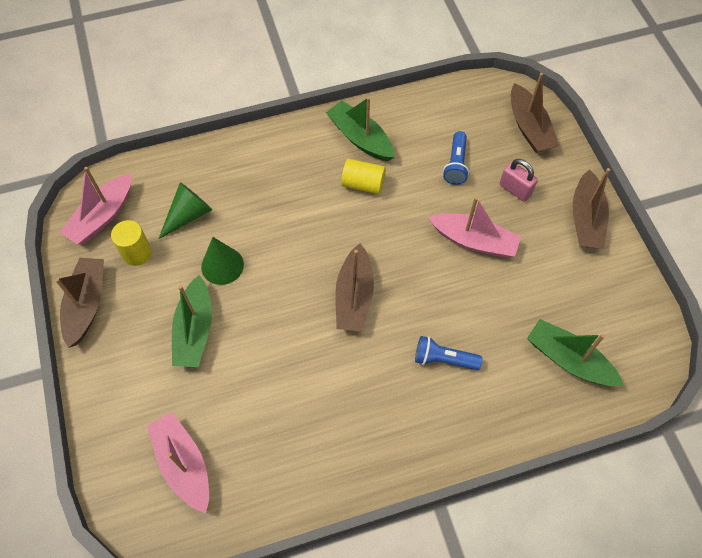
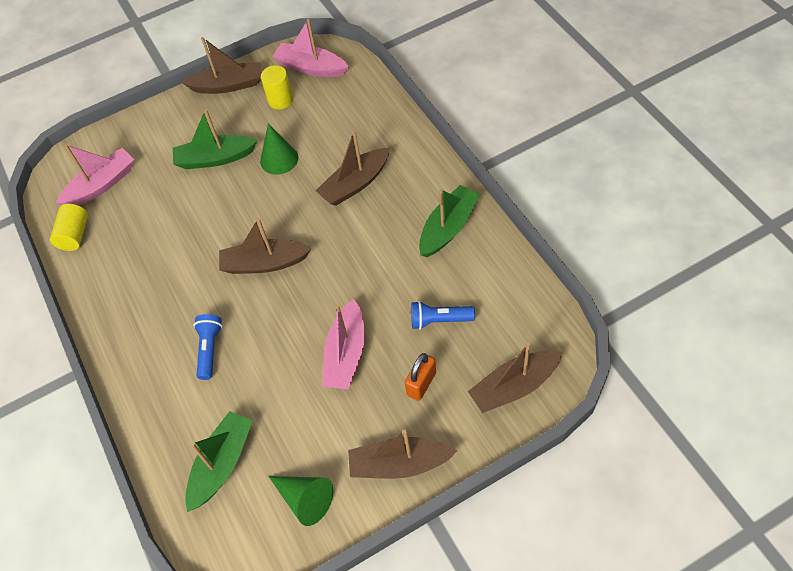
camera: 85 degrees right, 5 degrees down
green cone [158,182,212,239] -> green cone moved to [269,476,333,526]
yellow cylinder [341,159,386,194] -> yellow cylinder moved to [50,204,88,251]
pink padlock [500,159,538,201] -> orange padlock [404,353,436,401]
none -> brown boat [316,131,390,206]

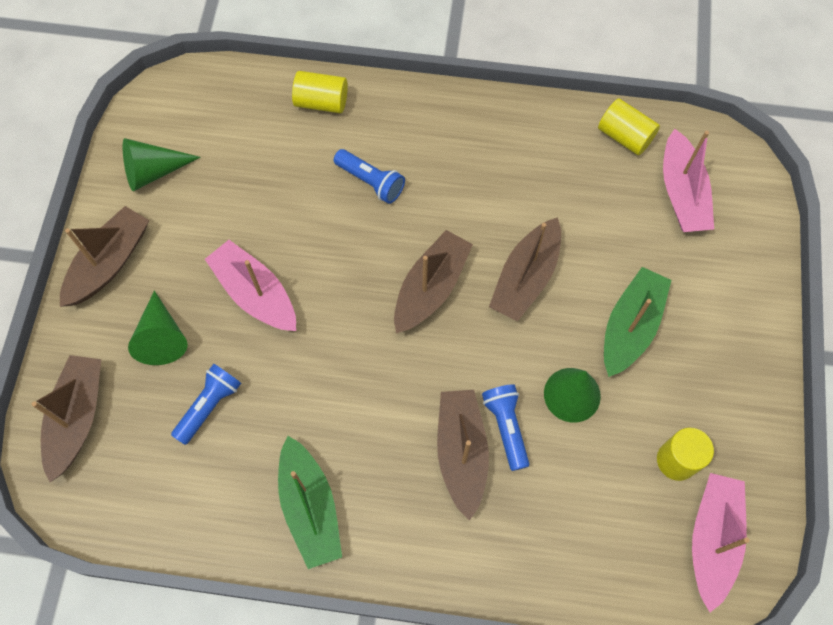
camera: 120 degrees right, 10 degrees up
brown boat [181,37,261,94] -> brown boat moved to [489,217,561,322]
green boat [185,411,253,512] -> none
pink boat [272,19,349,77] -> pink boat turned 45 degrees counterclockwise [692,473,750,612]
orange padlock [404,353,436,401] -> green cone [128,291,188,365]
none -> yellow cylinder [292,71,348,113]
none -> blue flashlight [482,384,529,471]

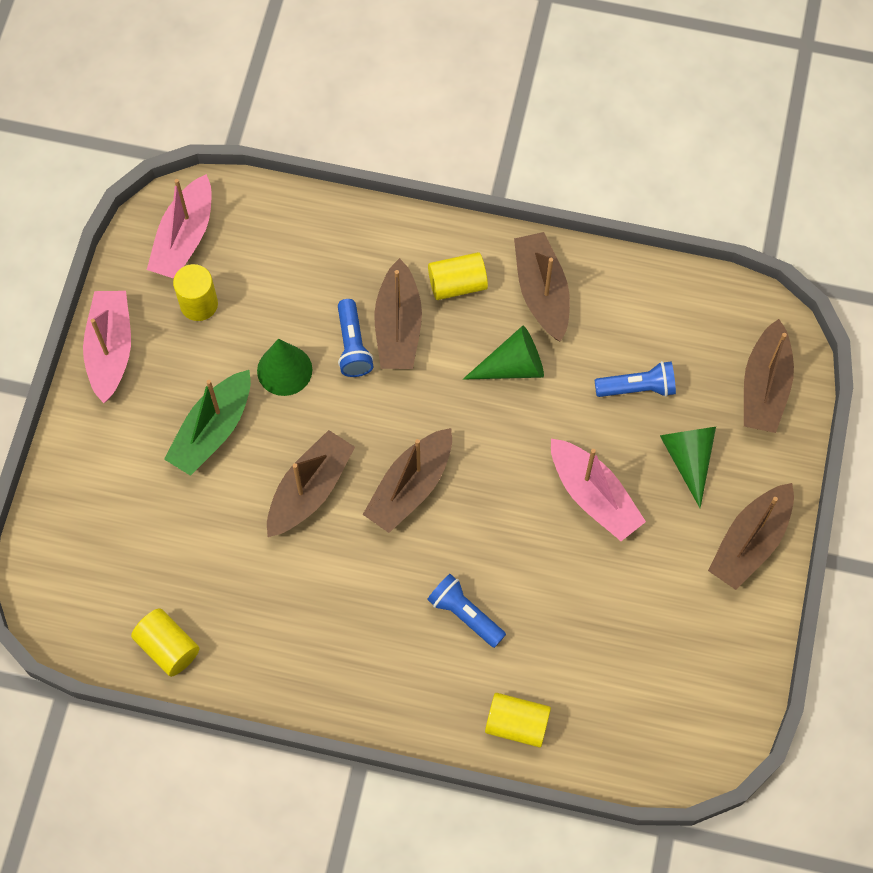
camera: 175 degrees left, 0 degrees up
green cone [123,138,201,191] -> green cone moved to [463,326,544,380]
blue flashlight [171,364,241,445] -> blue flashlight turned 135 degrees counterclockwise [595,361,676,397]
green boat [278,436,342,569] -> brown boat [514,232,570,342]
pink boat [663,129,714,232] -> pink boat moved to [83,291,131,403]
none -> yellow cylinder [428,252,488,300]

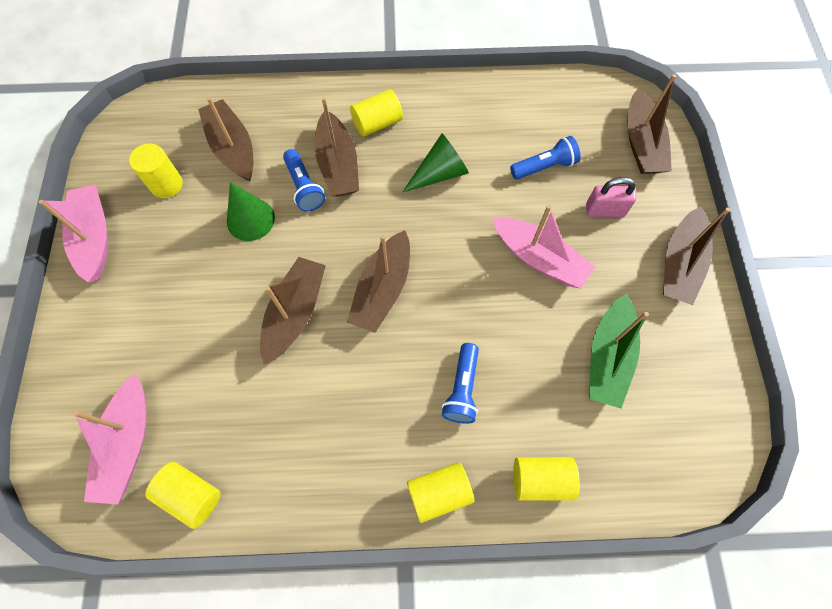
camera: 15 degrees left, 0 degrees up
pink boat [147,174,211,279] -> pink boat moved to [73,373,146,505]
green boat [164,370,251,476] -> green boat moved to [589,293,649,409]
blue flashlight [427,574,506,648] -> blue flashlight turned 105 degrees counterclockwise [442,343,479,424]
brown boat [514,232,570,342] -> brown boat moved to [198,97,253,181]
green cone [660,427,716,508] -> pink padlock [586,177,636,217]
none -> yellow cylinder [407,462,474,523]

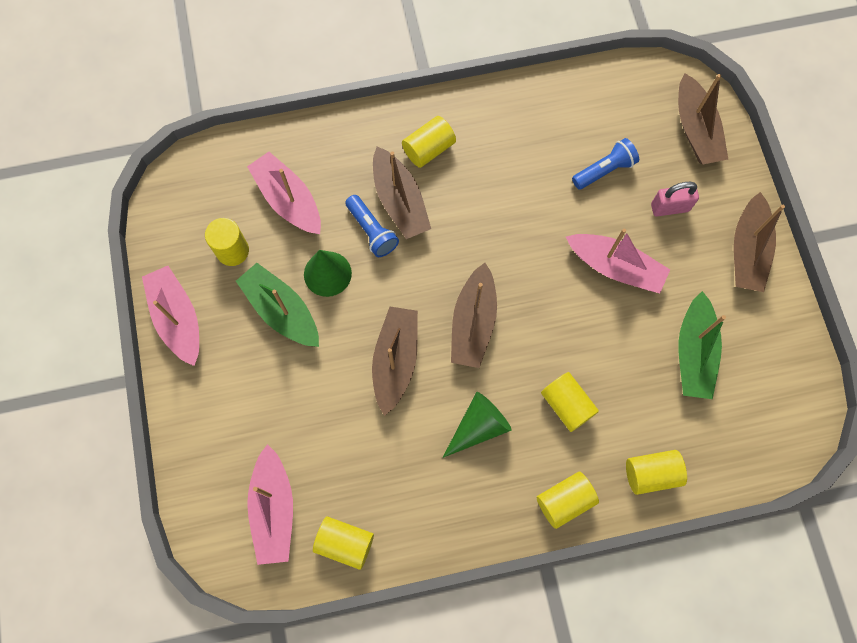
camera: 10 degrees left, 5 degrees up
brown boat [198,97,253,181] -> pink boat [247,152,321,234]
green cone [402,134,469,193] -> green cone moved to [443,392,512,458]
blue flashlight [442,343,479,424] -> yellow cylinder [541,372,599,432]
none -> green boat [236,263,319,347]

